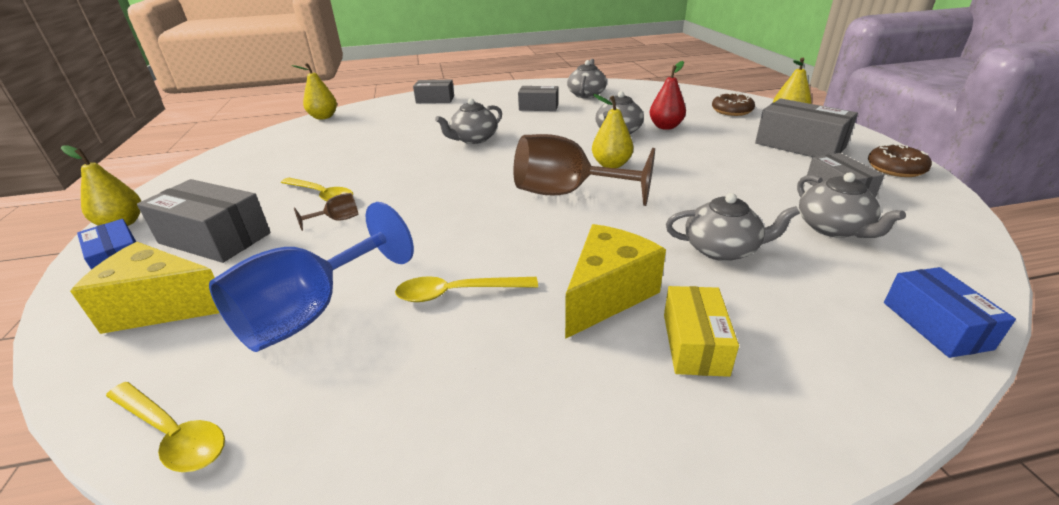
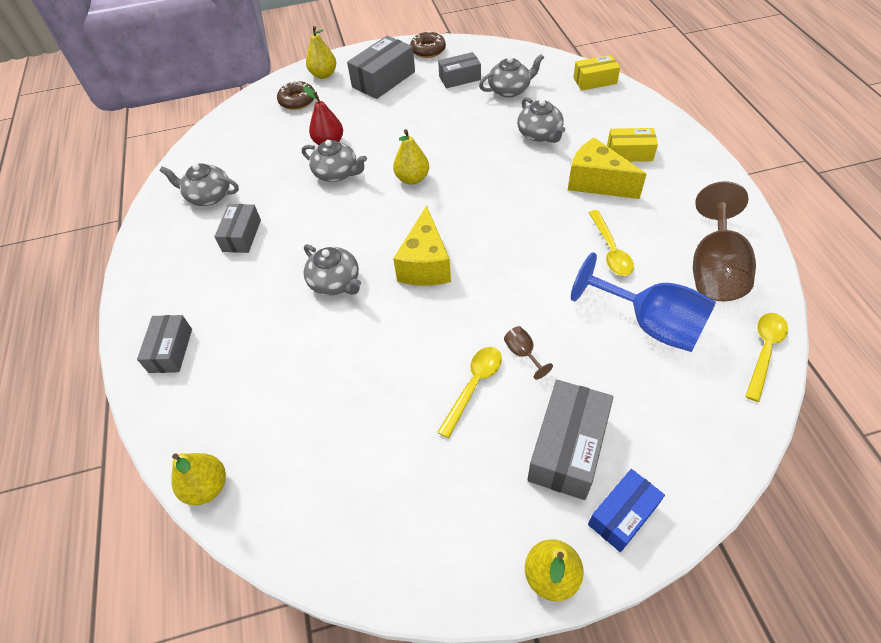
camera: 90 degrees left, 20 degrees up
yellow cheese [70,242,220,334] -> yellow cheese moved to [393,205,451,286]
brown goblet [513,134,655,206] -> brown goblet moved to [693,181,756,301]
grey teapot [666,193,800,261] -> grey teapot turned 150 degrees clockwise [517,97,565,143]
blue box [884,267,1016,358] -> yellow box [573,55,620,91]

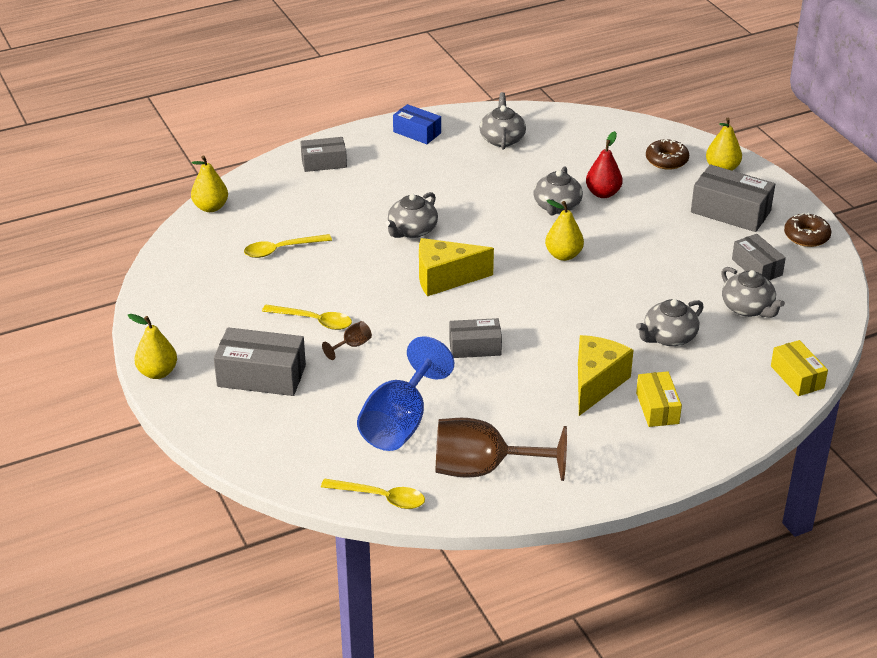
camera: 75 degrees right, 15 degrees down
grey box [214,204,261,253] -> grey box moved to [449,318,502,358]
blue box [588,469,665,552] -> blue box moved to [393,104,441,144]
yellow spoon [589,210,634,276] -> yellow spoon moved to [244,234,332,258]

